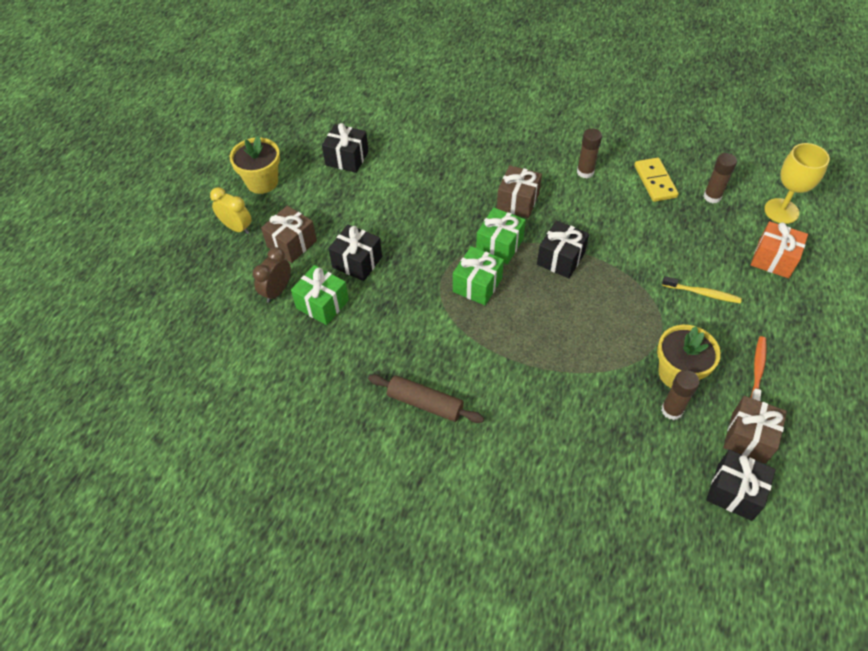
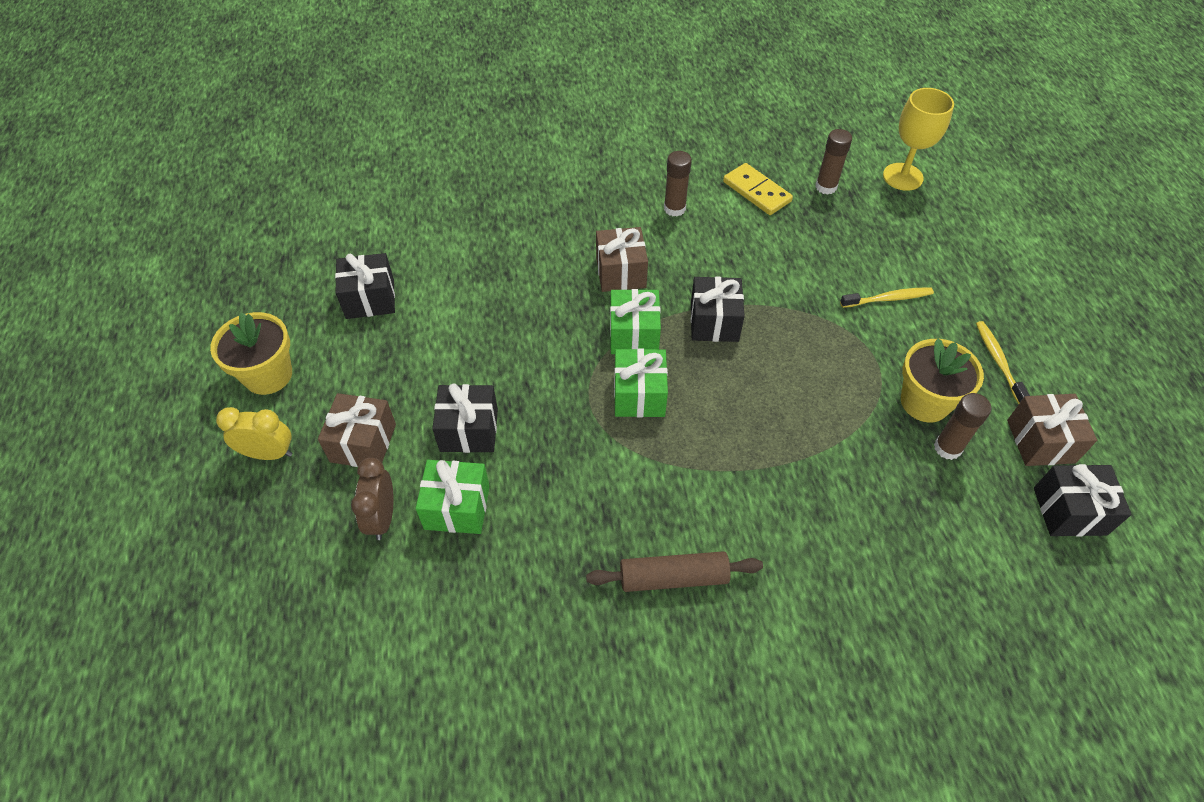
camera: 30 degrees left, 0 degrees up
orange toothbrush [750,336,767,401] -> yellow toothbrush [976,321,1030,404]
orange gift [751,221,808,278] -> none

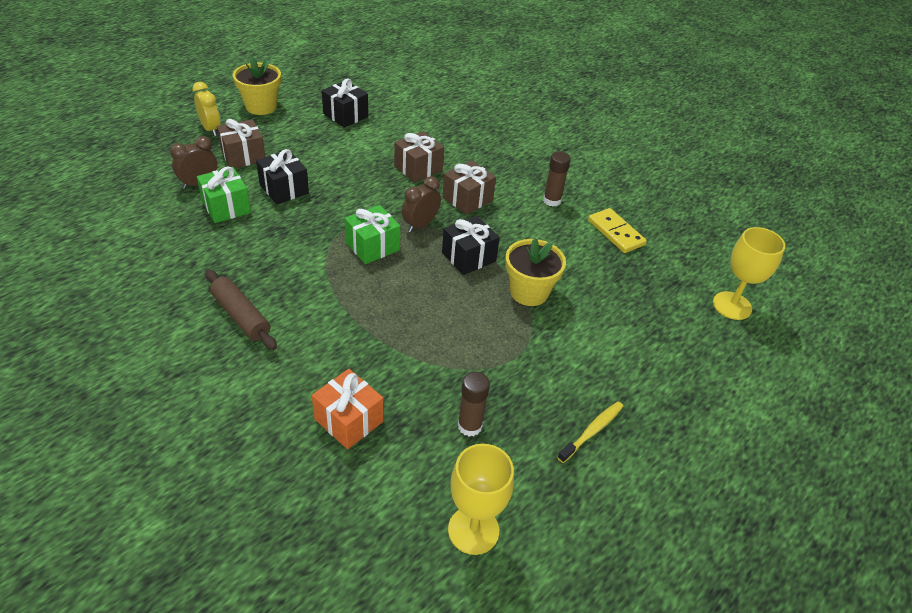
camera: 50 degrees right, 10 degrees down
green gift [610,289,661,354] -> brown clock [402,176,441,232]
yellow domino [723,163,793,215] -> yellow domino turned 45 degrees counterclockwise [588,208,647,253]
brown glue stick [815,129,852,195] -> none
yellow toothbrush [840,287,934,308] -> none
yellow flower pot [901,338,984,422] -> yellow flower pot moved to [505,238,566,306]
brown gift [1007,394,1097,466] -> brown gift moved to [394,131,444,183]
black gift [1034,464,1132,537] -> yellow goblet [448,444,514,555]
none -> orange gift [312,369,384,449]

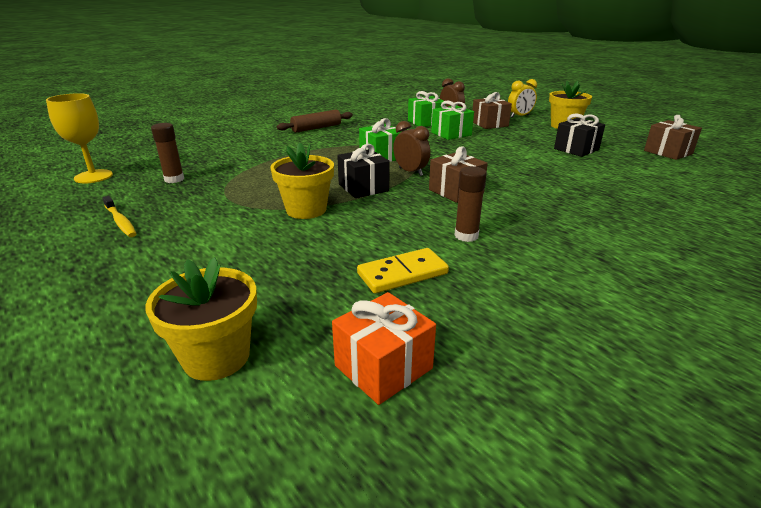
camera: 100 degrees right, 15 degrees down
black gift [256,149,309,205] -> green gift [431,100,474,140]
orange gift [312,369,384,449] -> orange gift moved to [332,292,436,405]
brown gift [394,131,444,183] -> brown gift moved to [644,115,702,160]
yellow goblet [713,227,786,320] -> yellow flower pot [145,257,257,381]

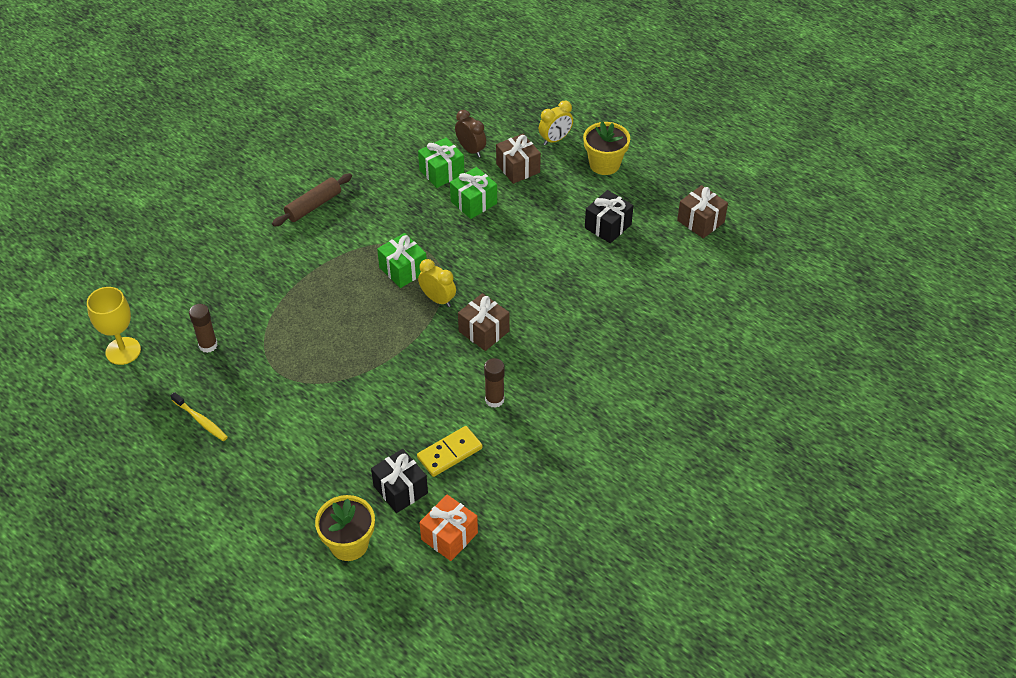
camera: 10 degrees left, 20 degrees up
yellow flower pot [270,143,334,219] -> none
black gift [337,144,390,198] -> black gift moved to [371,449,428,513]
brown clock [393,121,430,176] -> yellow clock [418,259,456,307]

